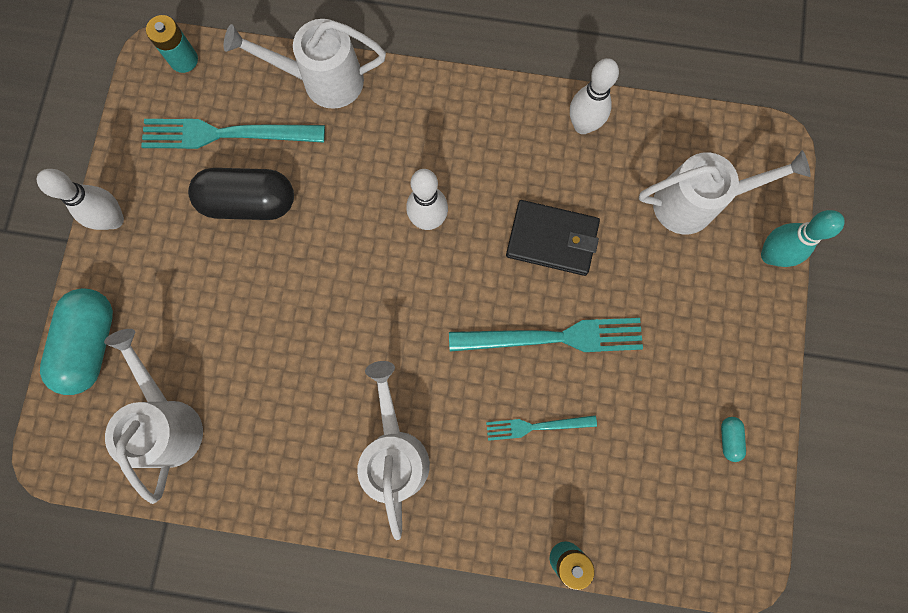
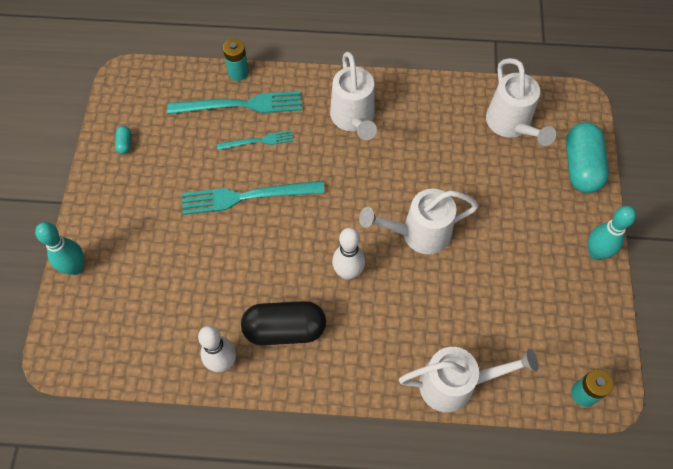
camera: 175 degrees right, 15 degrees down
white bowling pin [37,169,124,230] -> turquoise bowling pin [588,206,636,260]
turquoise fork [141,119,325,149] -> turquoise fork moved to [167,91,302,114]
black capsule [188,168,294,220] -> black capsule moved to [241,301,326,345]
black wallet [506,200,600,276] -> none
white watering can [639,150,811,234] -> white watering can moved to [359,189,479,255]

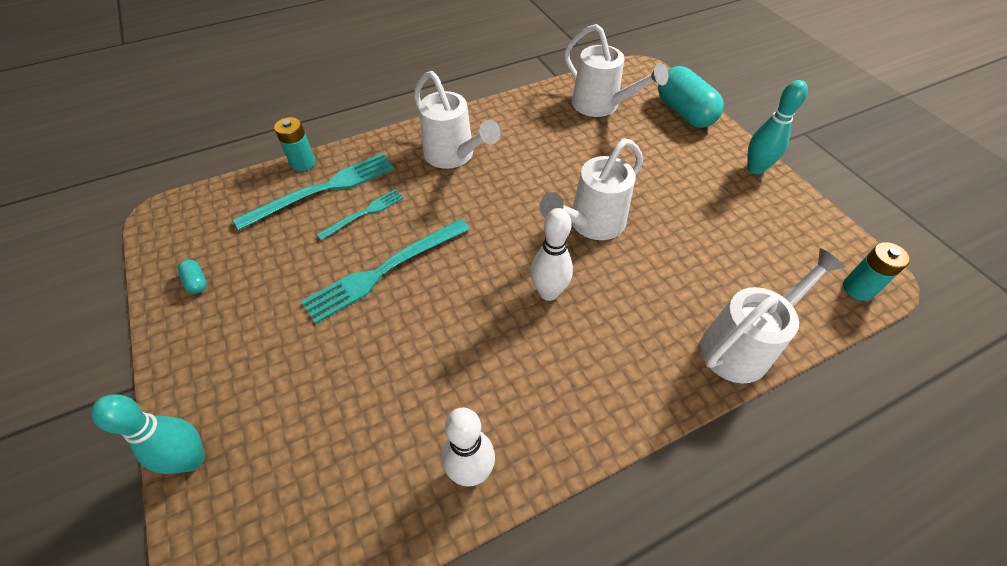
camera: 30 degrees left, 10 degrees down
black capsule [241,301,326,345] -> none

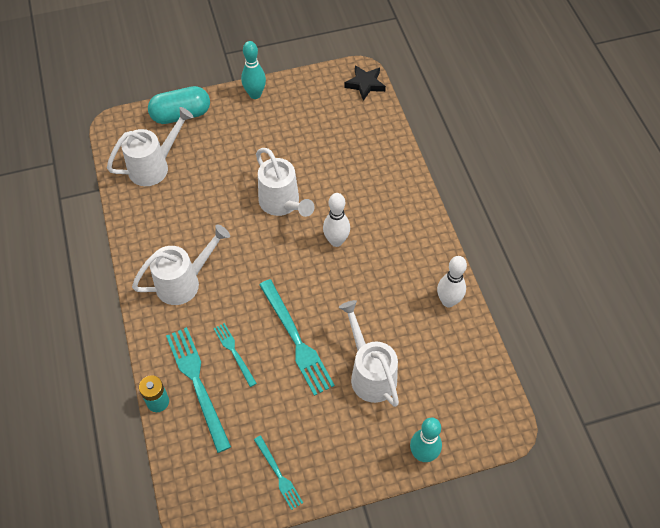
camera: 80 degrees left, 5 degrees up
turquoise capsule [178,260,207,294] -> turquoise fork [254,436,303,510]
white watering can [700,248,846,383] -> white watering can moved to [339,300,399,407]
turquoise battery [843,242,910,301] -> black star [344,65,386,101]

